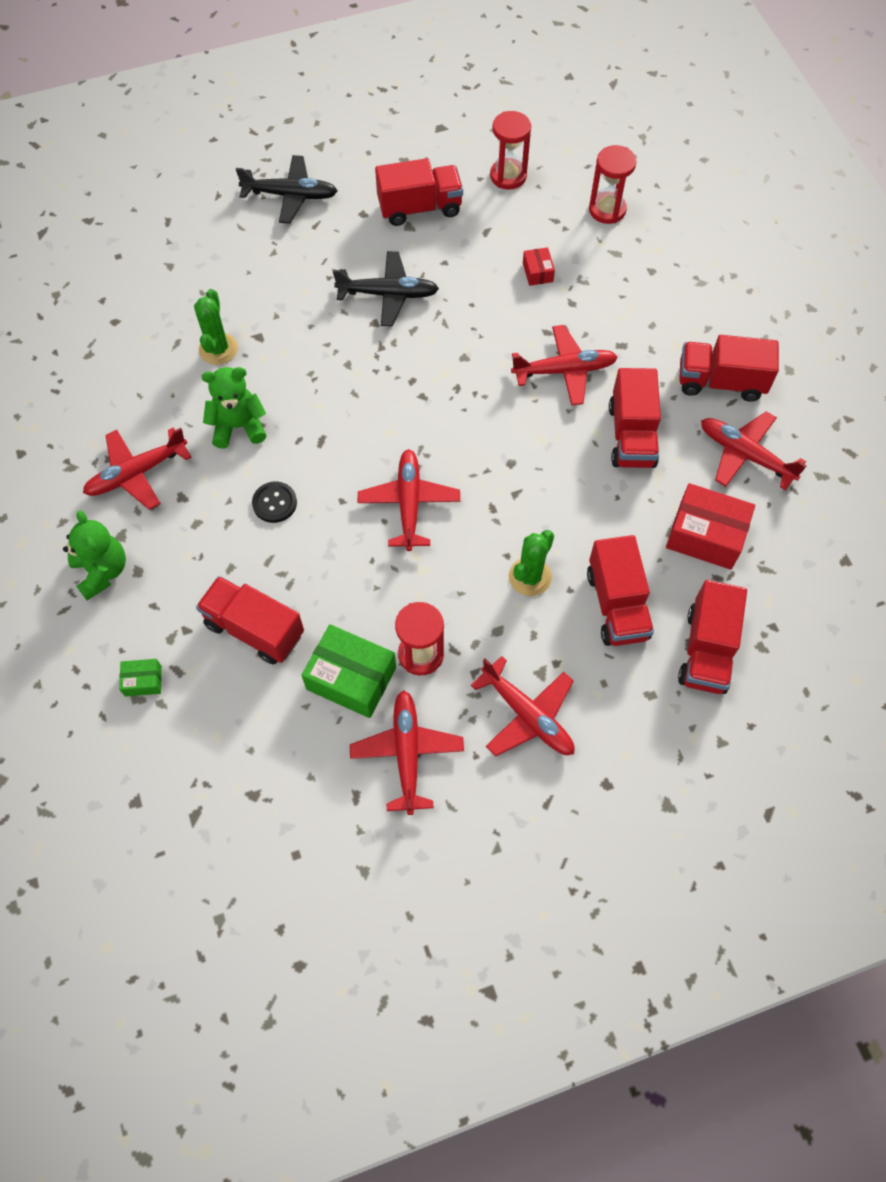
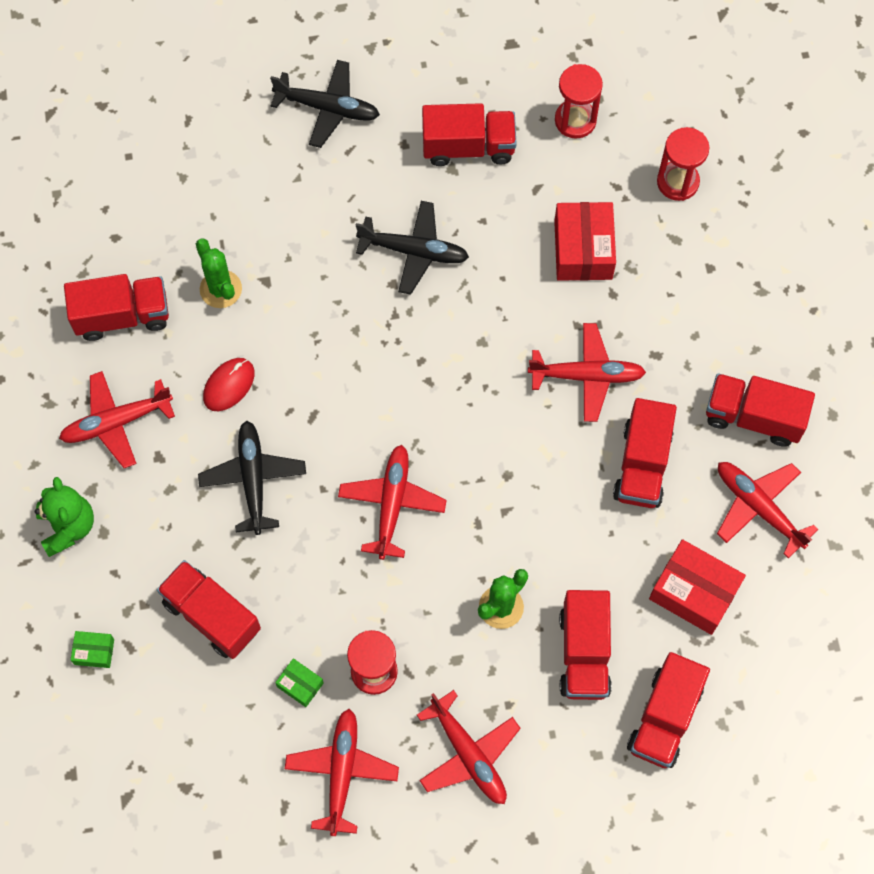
camera: 10 degrees right, 5 degrees up
green cactus [194,289,238,365] -> green cactus turned 45 degrees counterclockwise [196,238,242,308]
green teddy bear [202,367,266,449] -> red mouse [203,358,254,411]
black button [252,482,297,523] -> black plane [198,421,306,535]
green box [301,624,396,718] -> green box [275,658,324,707], size x0.50
red box [523,247,555,286] -> red box [554,202,616,281], size x2.00
none -> red truck [64,274,169,341]

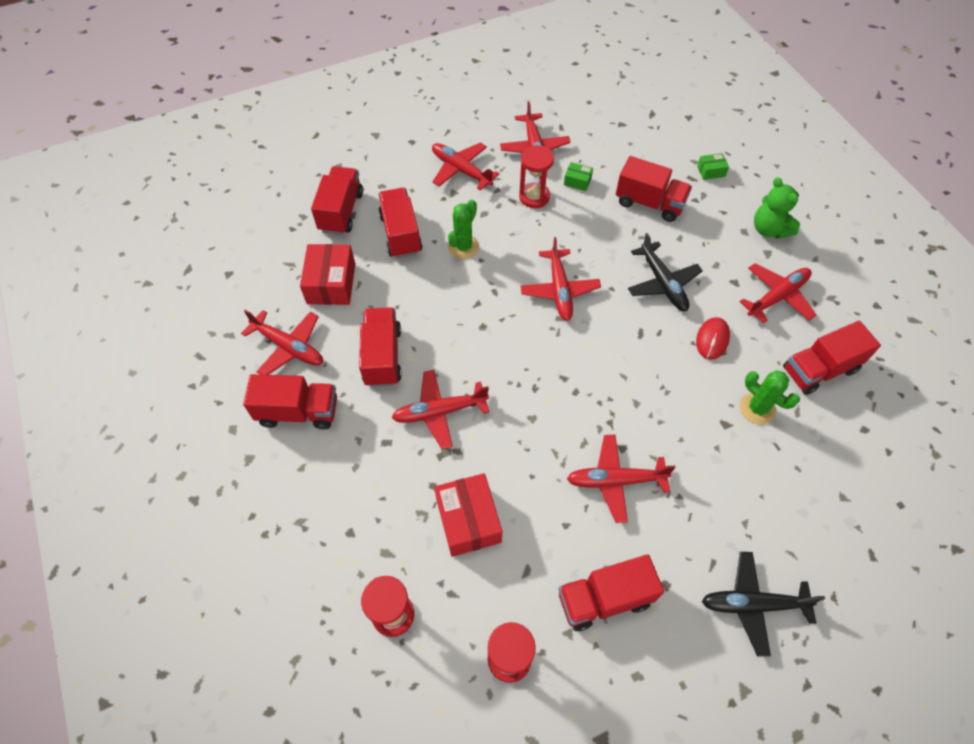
camera: 165 degrees right, 10 degrees down
black plane [356,201,469,295] -> red plane [567,435,675,523]
red box [649,539,746,635] -> red box turned 75 degrees clockwise [300,244,355,305]

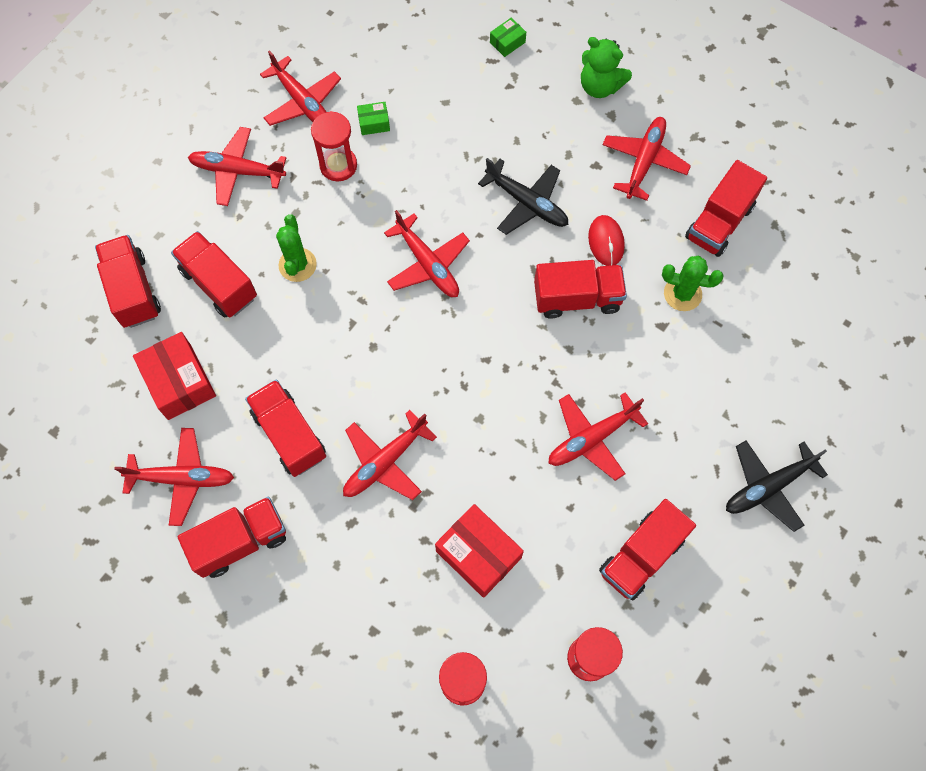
camera: 30 degrees left, 10 degrees up
red truck [616,156,692,222] -> red truck moved to [534,260,627,318]

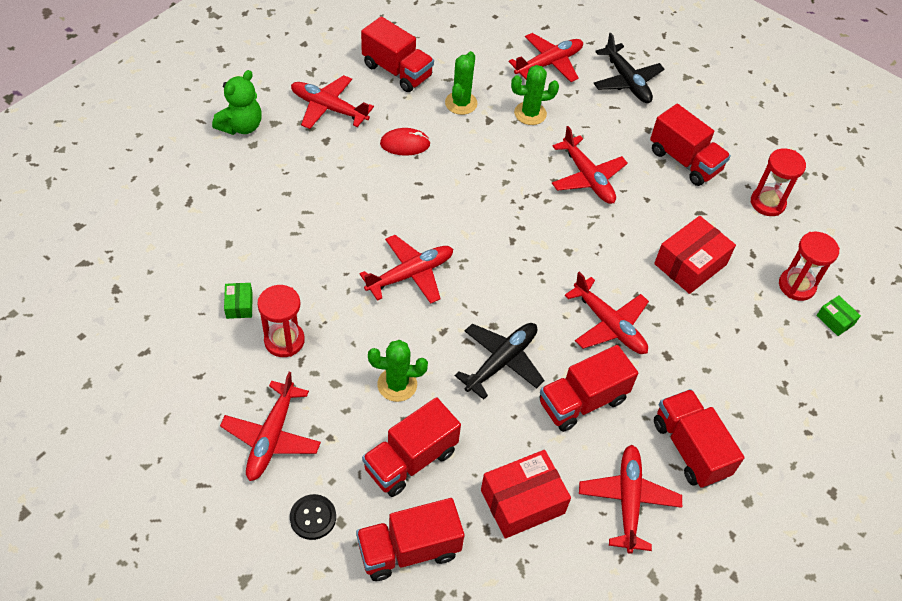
camera: 90 degrees left, 15 degrees down
red plane [260,50,341,126] -> red plane moved to [509,33,583,82]
black plane [478,158,568,235] -> black plane moved to [455,323,545,400]
green box [490,18,526,57] -> green box moved to [816,295,861,336]
red truck [534,260,627,318] -> none
none -> black button [290,494,336,540]
none -> green cactus [511,65,559,125]

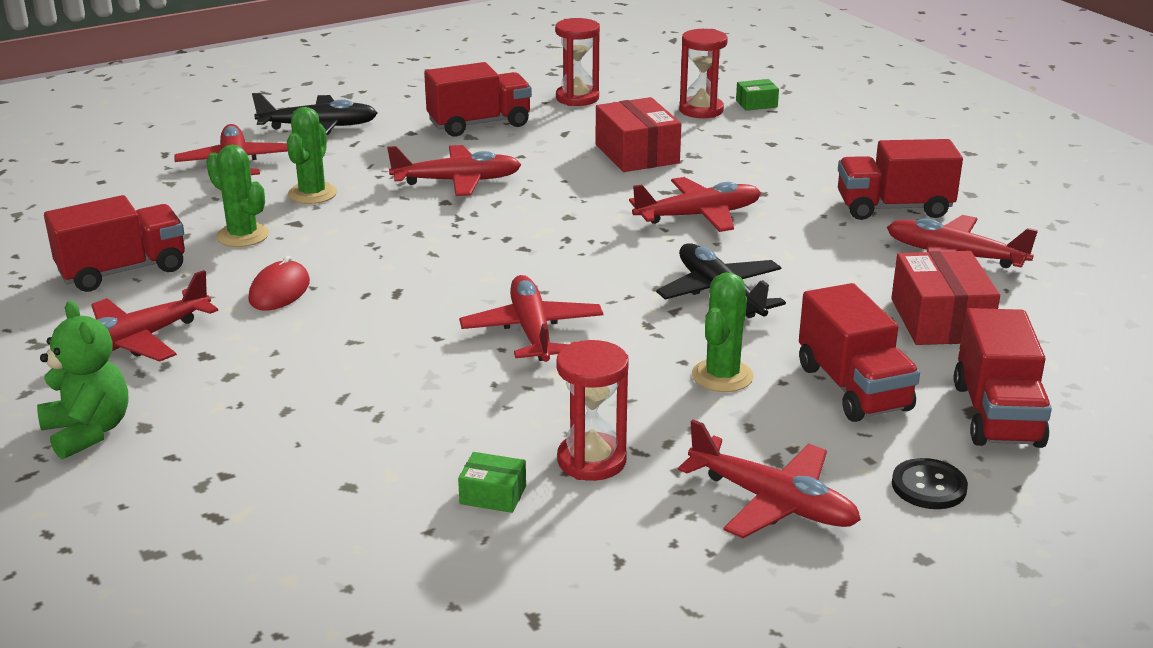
camera: 65 degrees left, 25 degrees down
red truck [539,345,638,432] -> none

